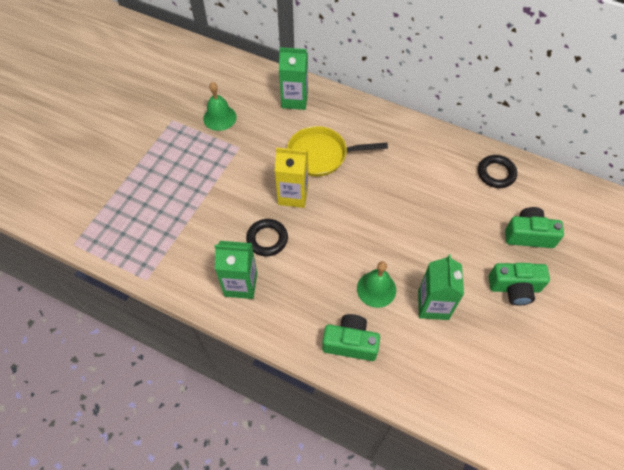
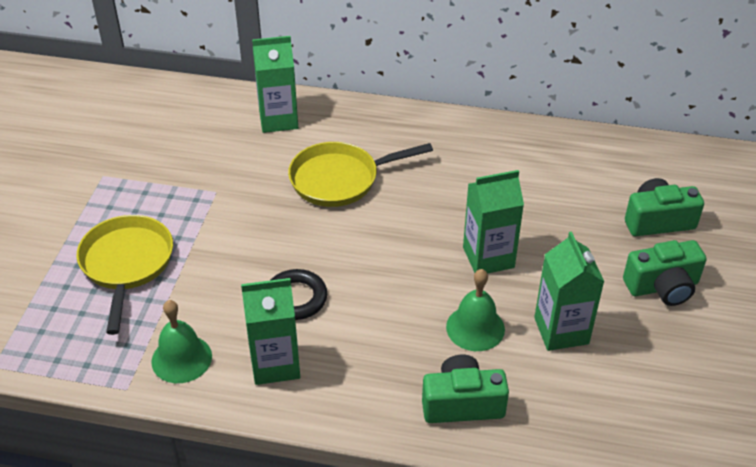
camera: 15 degrees left, 15 degrees down
green bell [203,82,237,131] -> green bell moved to [151,300,212,383]
yellow carton [275,148,308,208] -> none
black ring [478,155,517,188] -> none
none -> yellow pan [76,215,173,335]
none -> green carton [463,170,524,274]

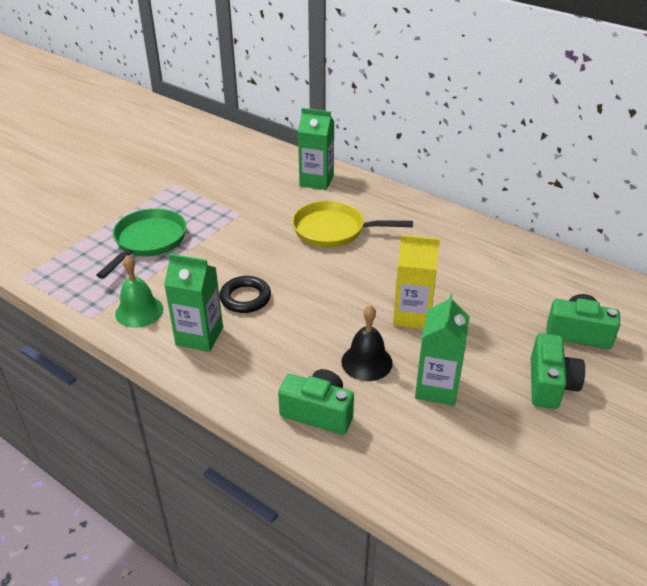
camera: 25 degrees right, 5 degrees down
yellow pan [76,215,173,335] -> green pan [96,208,187,279]
green bell [446,269,505,351] -> black bell [341,305,393,381]
green carton [463,170,524,274] -> yellow carton [393,235,440,329]
green camera [623,240,707,306] -> green camera turned 90 degrees counterclockwise [531,333,585,409]

